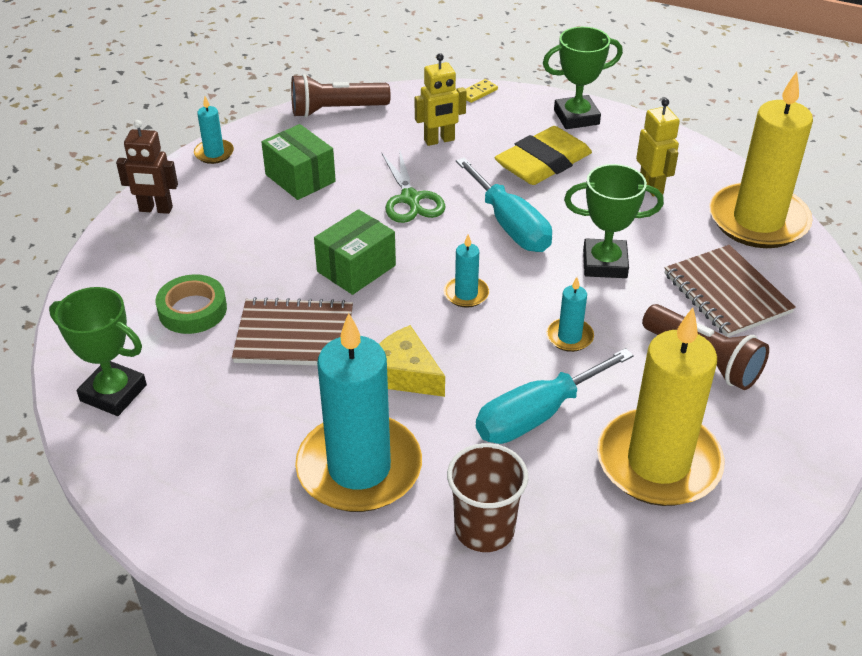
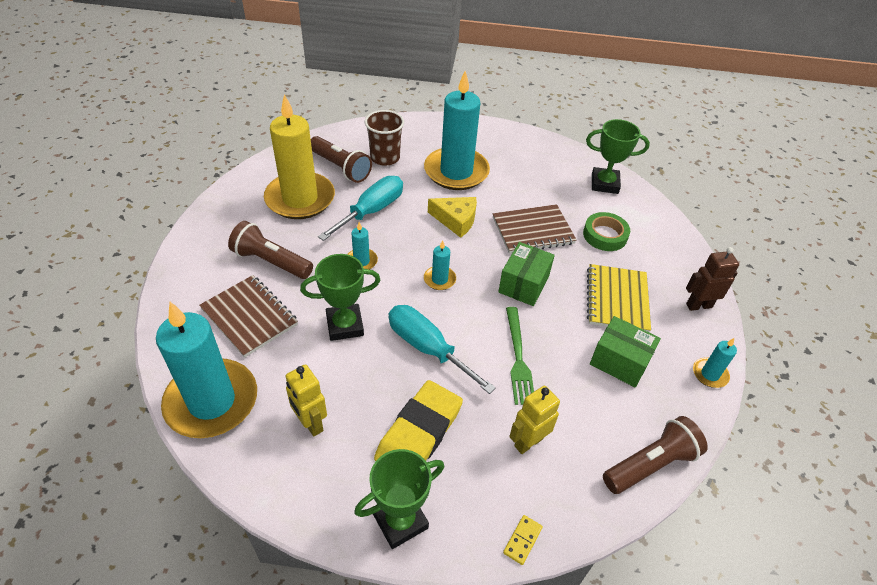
camera: 160 degrees right, 5 degrees up
green scissors [381,148,446,223] -> green fork [506,307,534,405]
yellow candle [709,71,813,248] -> turquoise candle [156,302,257,438]
none -> brown flashlight [311,136,372,183]
none -> yellow notebook [587,264,651,332]

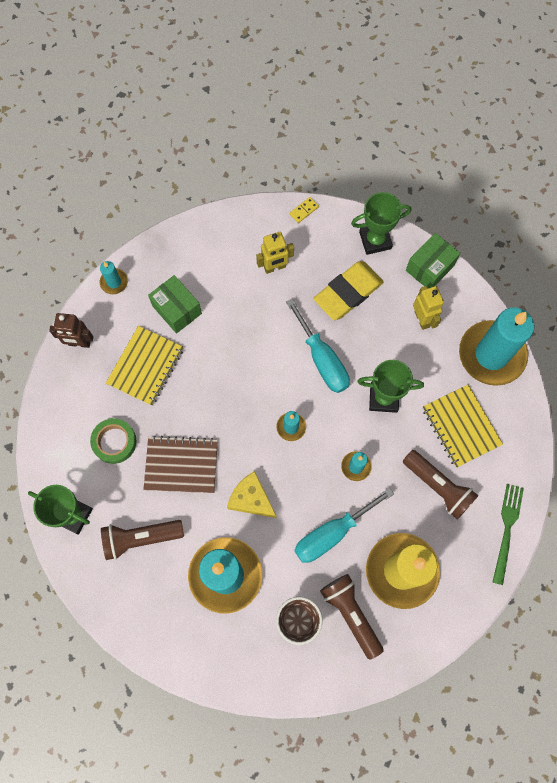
camera: 160 degrees left, 25 degrees up
brown notebook [199,275,298,358] -> yellow notebook [422,385,503,468]
green box [498,242,555,306] -> green box moved to [406,233,461,288]
green fork [506,307,534,405] -> green fork moved to [492,484,524,585]
brown flashlight [603,416,708,494] -> brown flashlight moved to [101,520,184,560]

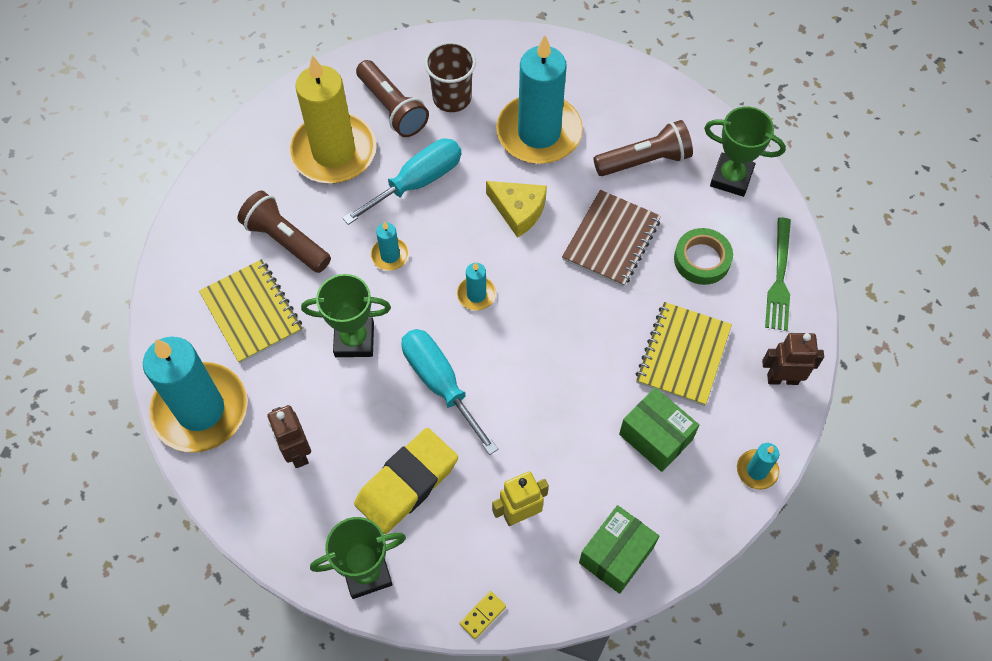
camera: 175 degrees right, 10 degrees down
brown notebook [143,436,218,493] -> brown notebook turned 60 degrees counterclockwise [562,190,661,287]
green box [406,233,461,288] -> green box moved to [579,505,659,594]
yellow robot [413,286,444,330] -> brown robot [267,405,311,468]
green fork [492,484,524,585] -> green fork moved to [765,218,791,331]

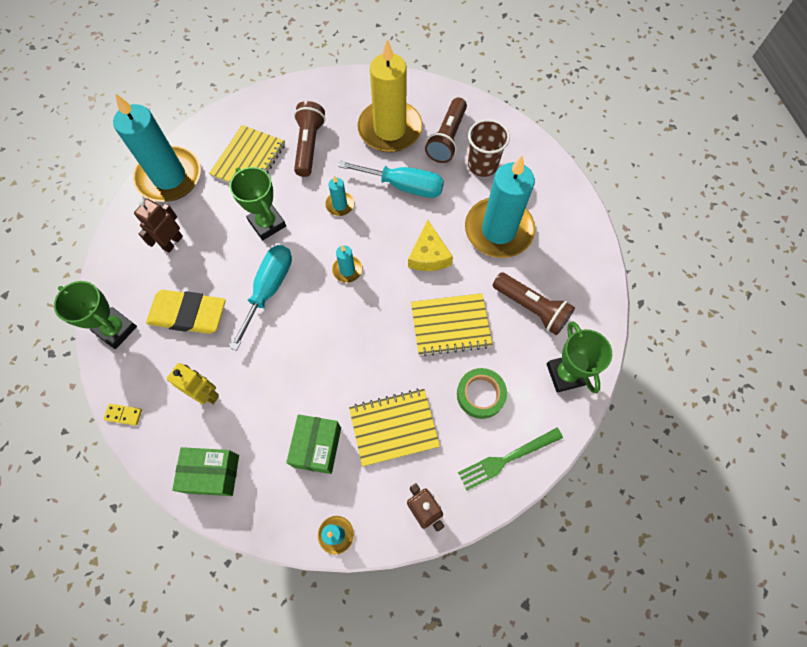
camera: 55 degrees right, 5 degrees up
brown notebook [562,190,661,287] -> yellow notebook [411,293,493,356]

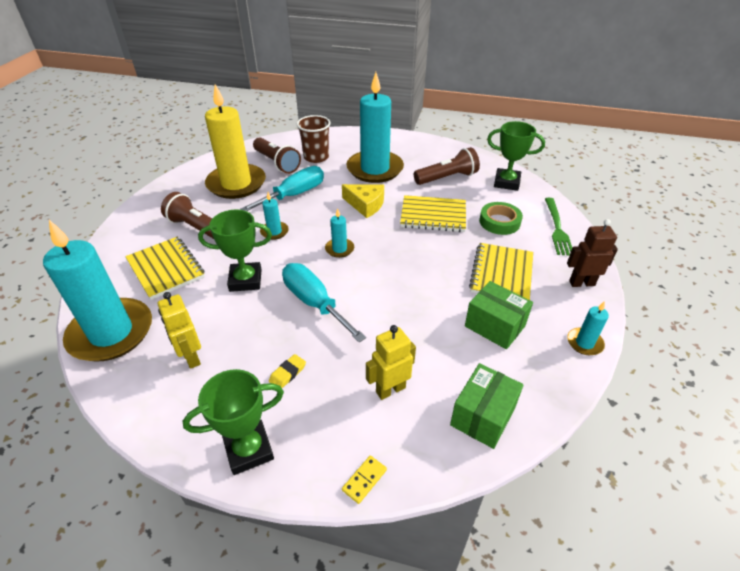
camera: 60 degrees left, 25 degrees down
brown robot [134,198,183,253] -> yellow robot [158,292,201,369]
yellow eraser [146,290,225,334] -> yellow eraser [269,354,306,388], size x0.41
yellow notebook [411,293,493,356] -> yellow notebook turned 75 degrees clockwise [400,195,466,232]

